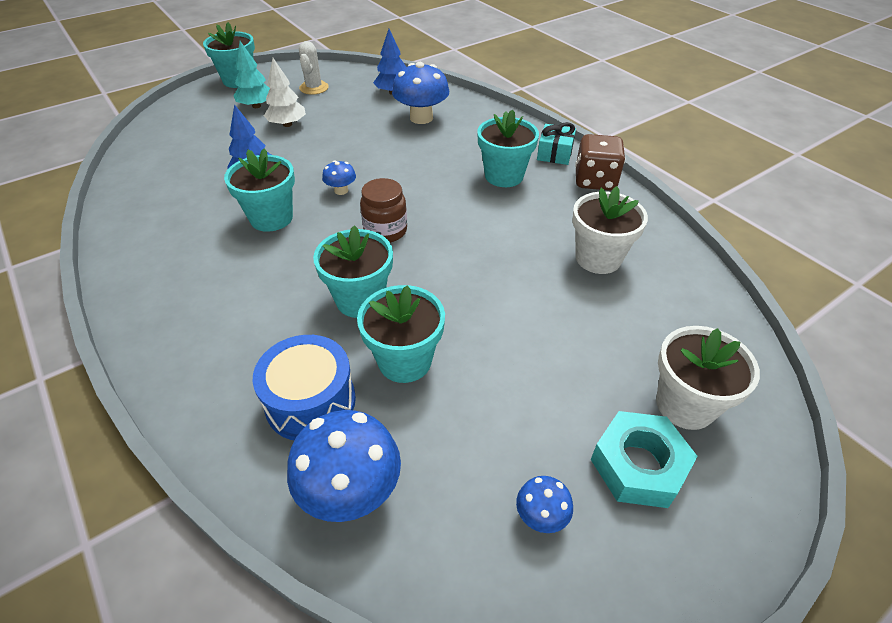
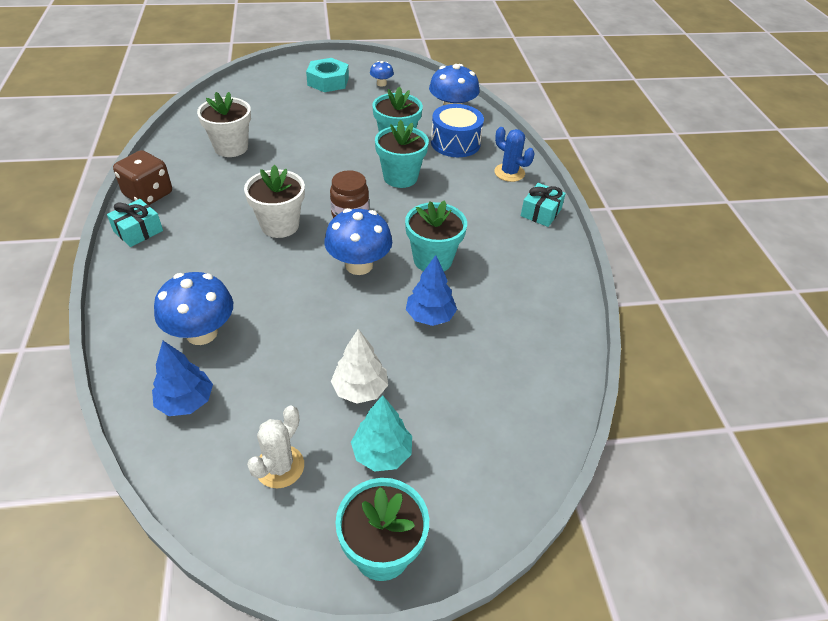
camera: 155 degrees left, 0 degrees up
blue mushroom [322,160,356,195] -> blue mushroom [325,208,392,275], size x1.98
turquoise flower pot [477,109,539,187] -> none
white flower pot [656,326,760,430] -> white flower pot moved to [244,165,305,238]
none -> blue cactus [494,127,534,182]
none -> turquoise gift [521,183,566,227]

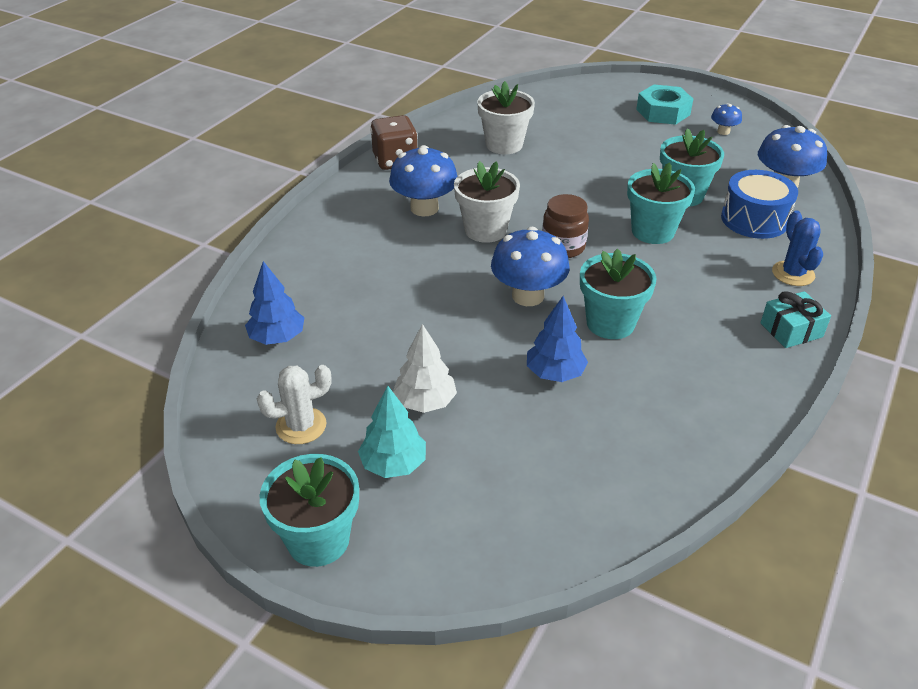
camera: 40 degrees right, 5 degrees down
turquoise gift [107,199,163,247] -> none
blue mushroom [154,272,233,345] -> blue mushroom moved to [389,145,457,216]

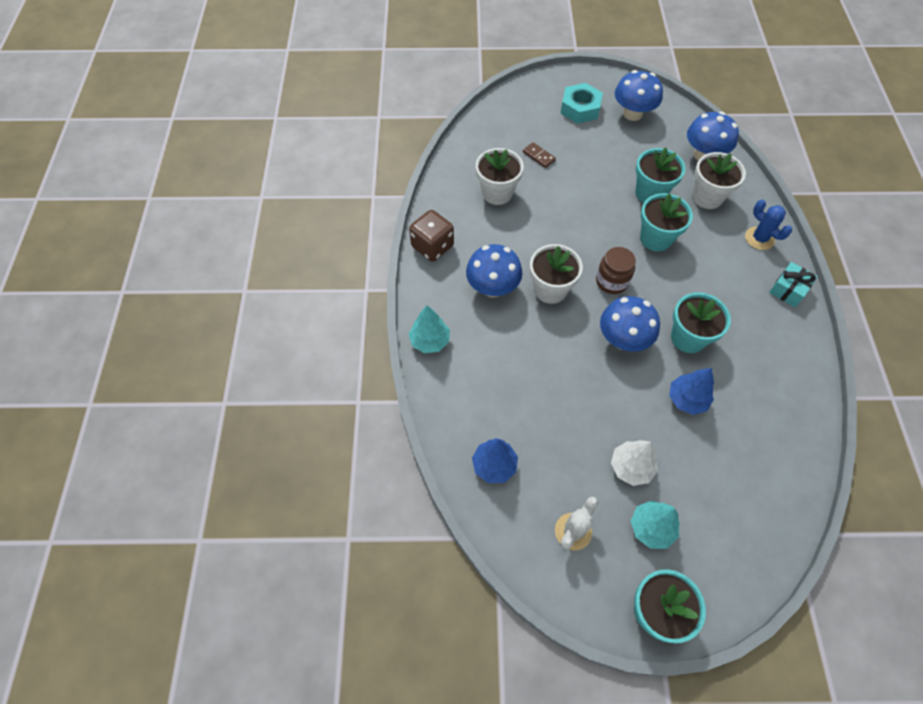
camera: 30 degrees left, 20 degrees up
blue mushroom [711,103,742,135] -> blue mushroom [615,70,663,121], size x1.98
blue drum [721,170,798,239] -> white flower pot [692,152,746,209]
none -> turquoise tree [409,305,450,353]
none -> brown domino [523,142,556,168]

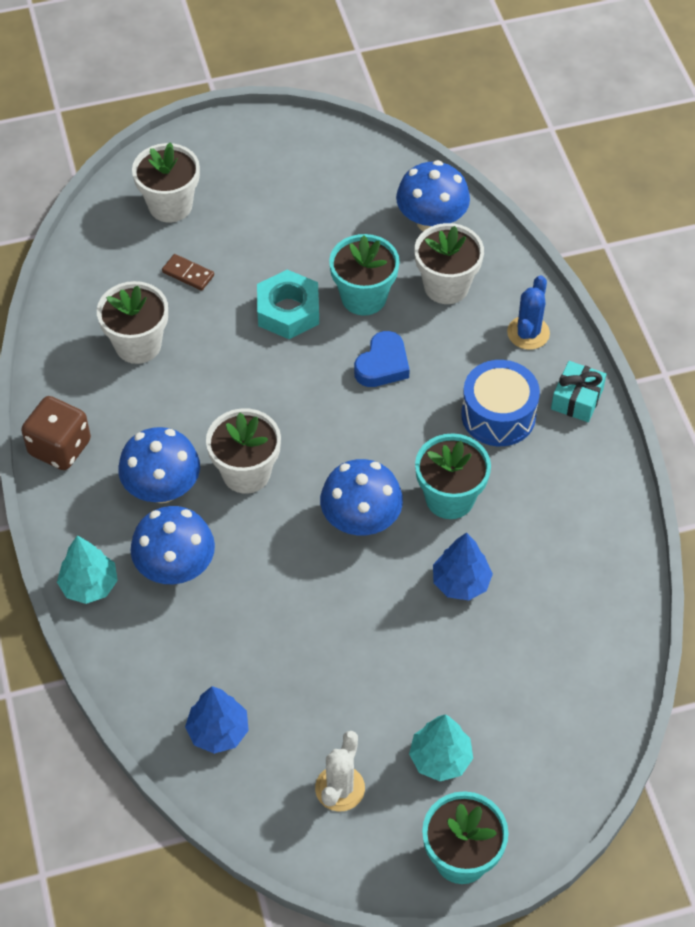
camera: 15 degrees left, 5 degrees down
turquoise nut [561,83,603,124] -> turquoise nut moved to [257,270,319,339]
brown jar [596,247,636,294] -> none
white tree [611,440,658,486] -> none
blue mushroom [615,70,663,121] -> blue mushroom moved to [130,506,215,584]
turquoise flower pot [640,193,693,252] -> blue heart [354,331,410,387]
blue cactus [745,200,792,250] -> blue cactus turned 75 degrees clockwise [507,275,550,350]
none -> white flower pot [132,142,200,223]
none -> blue drum [461,360,540,446]

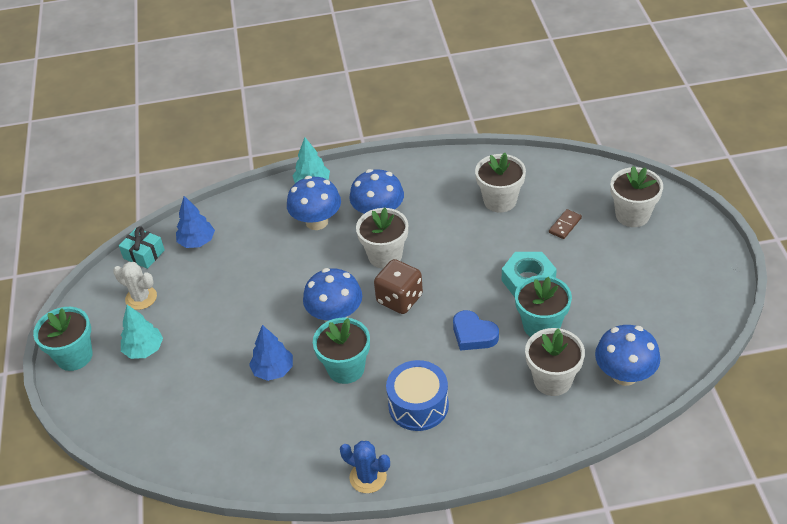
camera: 100 degrees right, 10 degrees down
brown dice [21,396,91,470] -> brown dice moved to [374,259,423,314]
blue cactus [507,275,550,350] -> blue cactus moved to [340,441,390,493]
turquoise gift [551,361,606,422] -> turquoise gift moved to [119,226,165,269]

